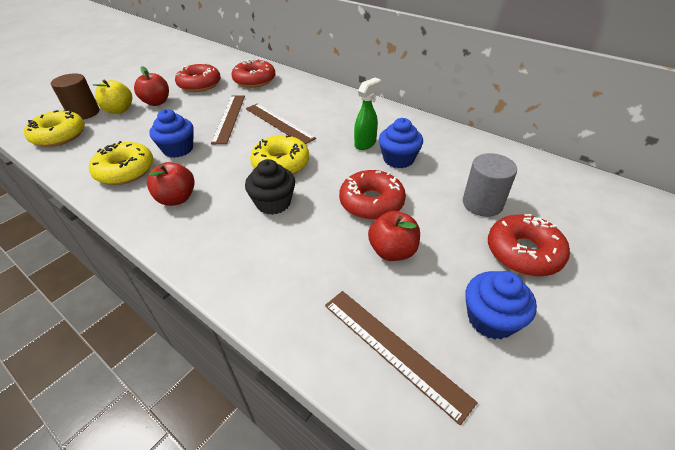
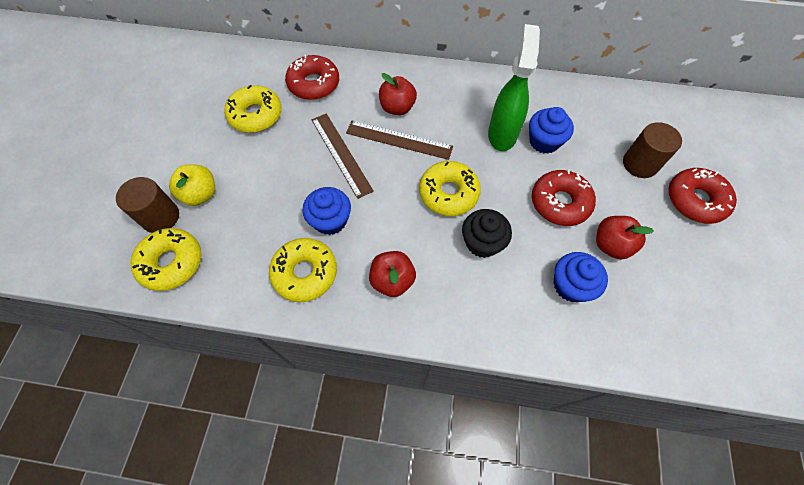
camera: 30 degrees left, 20 degrees up
red apple [134,66,169,106] -> red apple moved to [379,73,417,115]
red donut [175,63,221,92] -> yellow donut [224,85,282,133]
brown ruler [325,291,478,425] -> none
green spray bottle [354,78,381,150] -> green spray bottle [488,24,540,151], size x1.63
grey cylinder [463,153,517,217] -> brown cylinder [623,122,682,178]
blue cupcake [466,271,537,339] -> blue cupcake moved to [554,252,608,302]

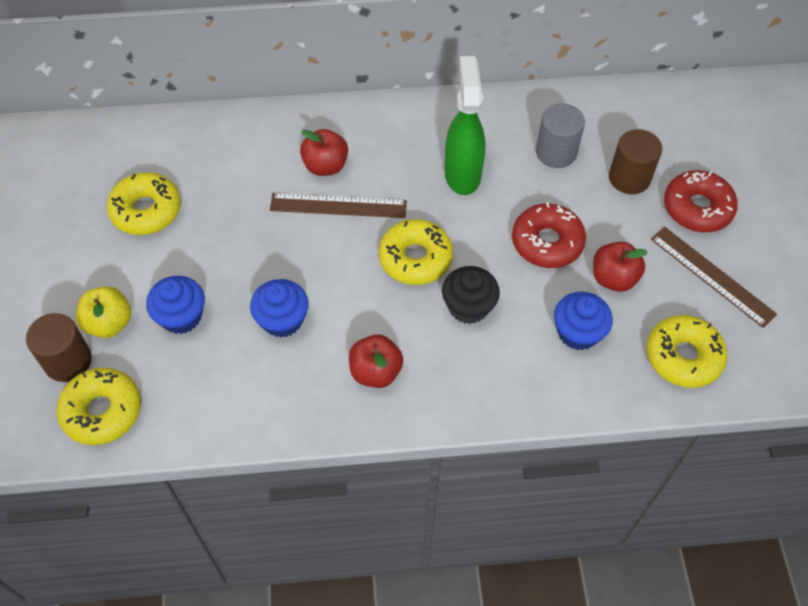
camera: 15 degrees left, 5 degrees down
yellow donut [269,238,337,302] -> yellow donut moved to [647,315,727,388]
red donut [285,55,339,100] -> none
brown ruler [311,113,374,199] -> brown ruler moved to [651,227,777,328]
blue cupcake [529,107,574,154] -> blue cupcake moved to [146,276,205,334]
none -> grey cylinder [536,103,585,168]

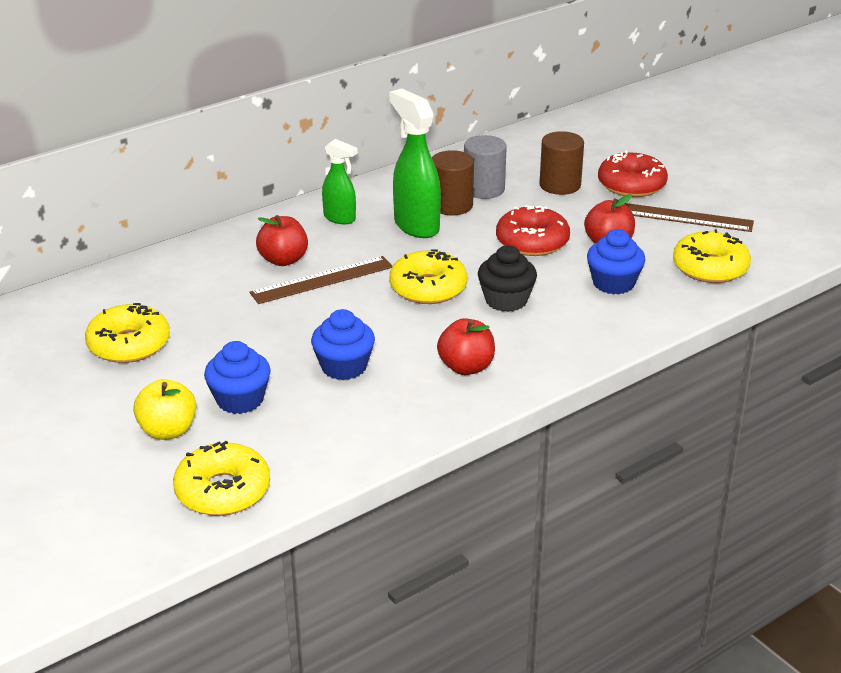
camera: 30 degrees left, 25 degrees down
brown cylinder [26,313,92,382] -> brown cylinder moved to [432,150,474,215]
none -> green spray bottle [322,139,358,224]

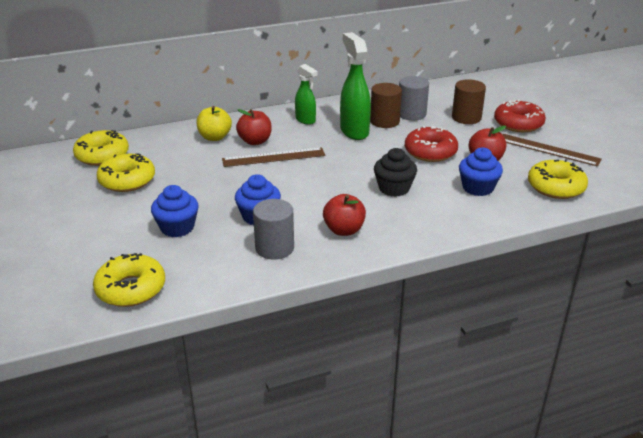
camera: 15 degrees right, 0 degrees up
yellow apple [133,379,196,440] -> yellow apple moved to [196,106,232,141]
yellow donut [389,250,467,304] -> yellow donut moved to [73,130,129,166]
none -> grey cylinder [253,199,294,260]

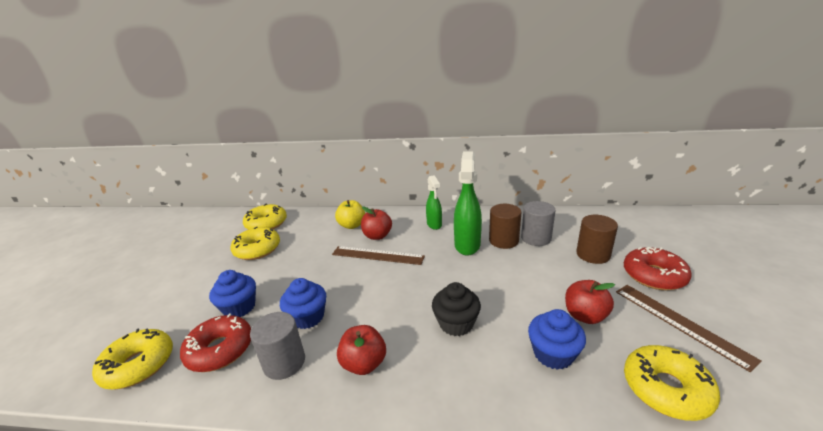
camera: 30 degrees right, 5 degrees down
red donut [405,126,458,162] -> red donut moved to [180,313,251,372]

